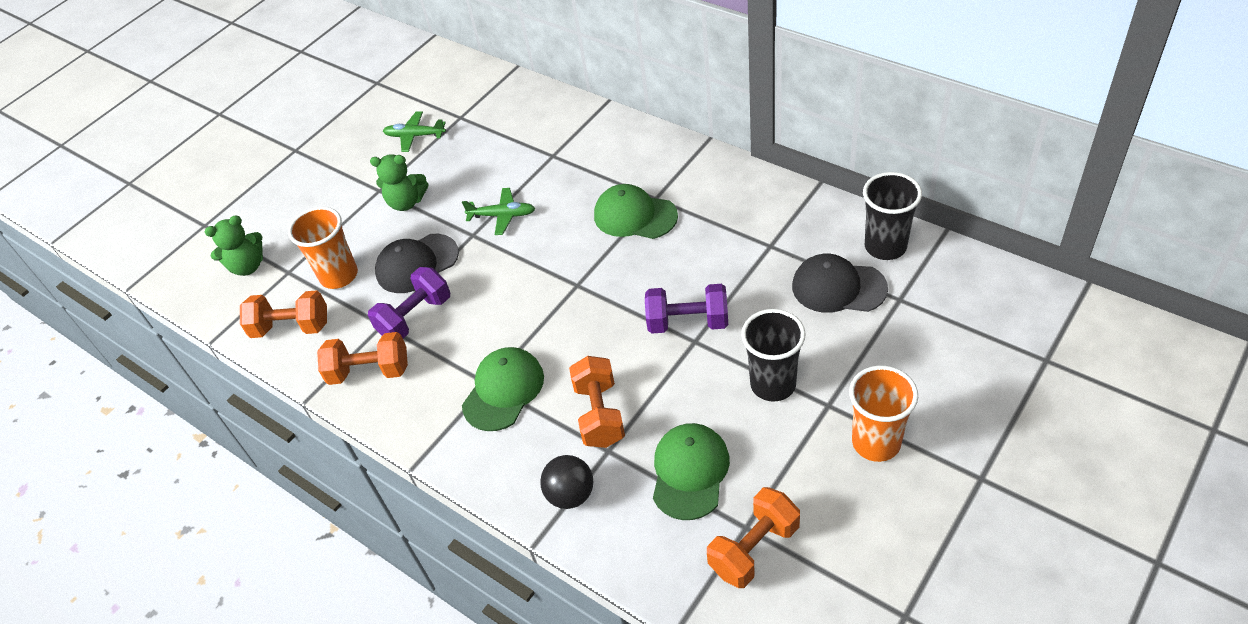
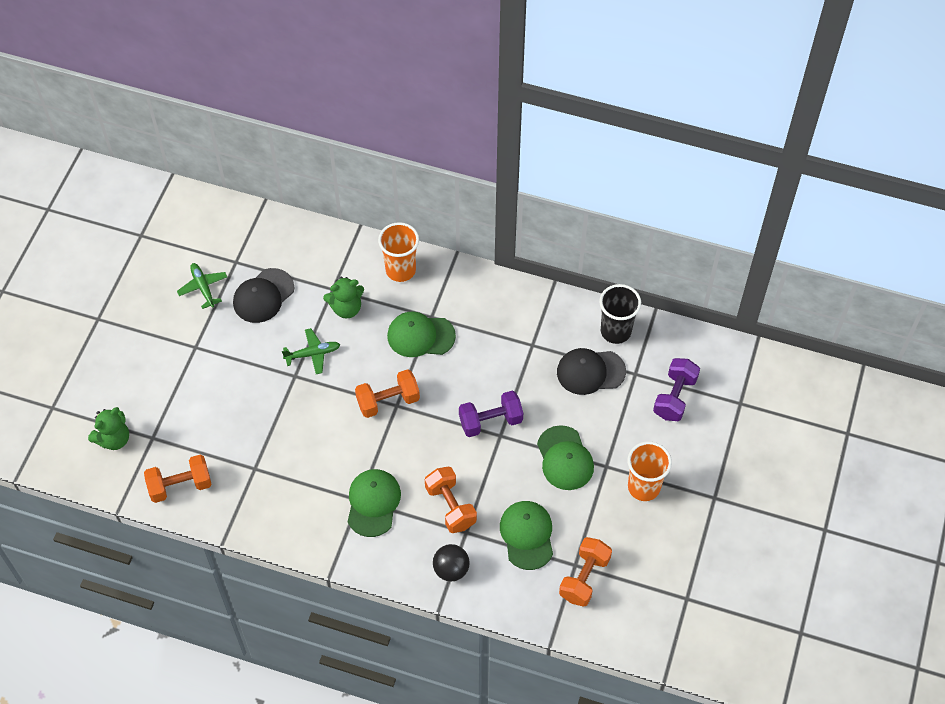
camera: 25 degrees left, 10 degrees up
orange cup [288,207,358,289] -> orange cup moved to [378,222,419,282]
orange dumbbell [317,332,408,385] -> orange dumbbell moved to [355,369,420,418]
purple dumbbell [368,267,450,338] -> purple dumbbell moved to [653,358,700,421]
green teddy bear [370,154,428,211] -> green teddy bear moved to [323,277,364,319]
black cap [375,234,459,293] -> black cap moved to [233,268,294,323]
green plane [383,111,446,152] -> green plane turned 75 degrees clockwise [177,263,227,309]
black cup [741,309,806,402] -> green cap [537,425,594,490]

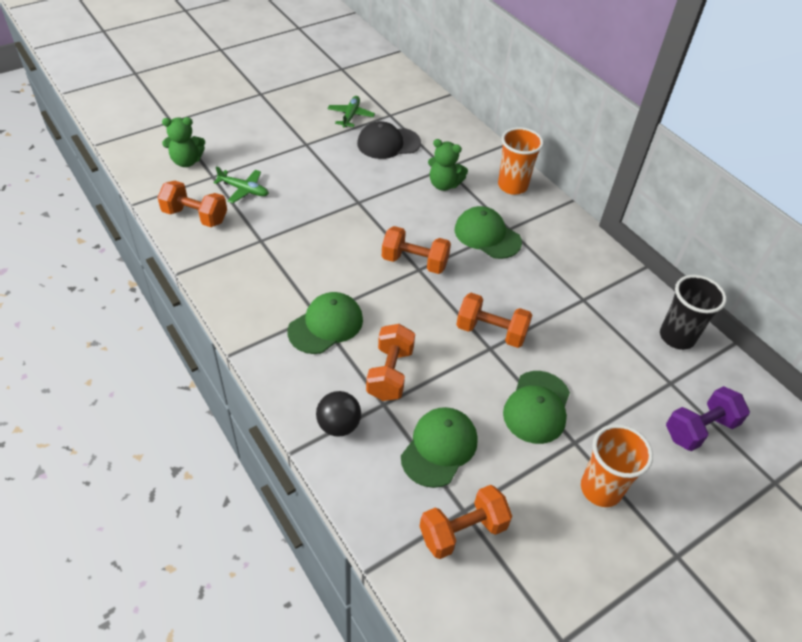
camera: 35 degrees right, 10 degrees down
green plane [282,328,340,374] -> green plane moved to [213,166,269,203]
purple dumbbell [459,391,523,437] -> orange dumbbell [456,293,532,348]
black cap [557,348,626,395] -> none

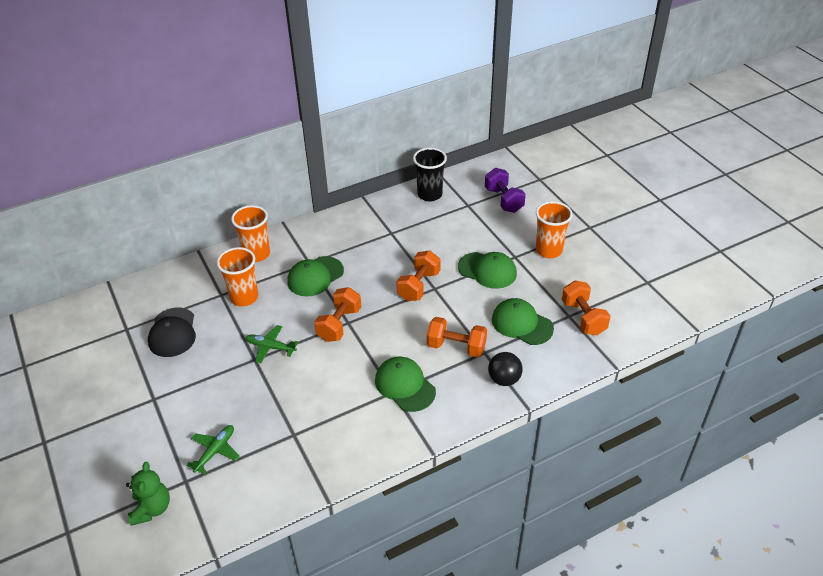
camera: 80 degrees left, 5 degrees down
orange dumbbell [157,181,227,227] -> none
green plane [327,96,375,128] -> green plane moved to [245,325,298,363]
green teddy bear [428,139,468,191] -> orange cup [217,247,258,306]

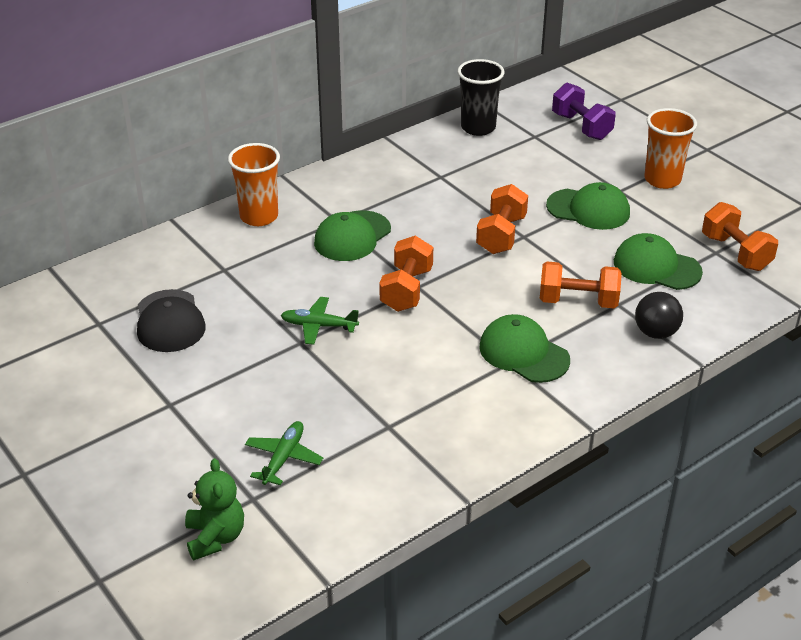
camera: 10 degrees left, 5 degrees down
orange cup [217,247,258,306] -> none

